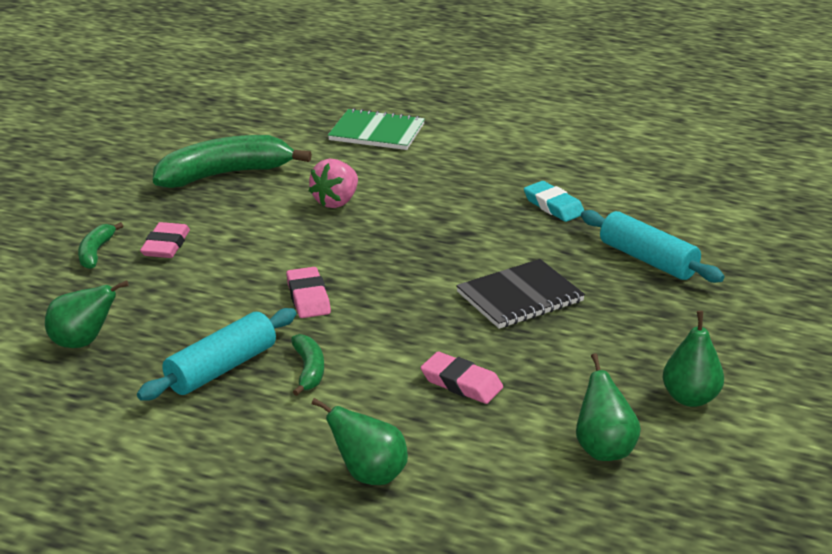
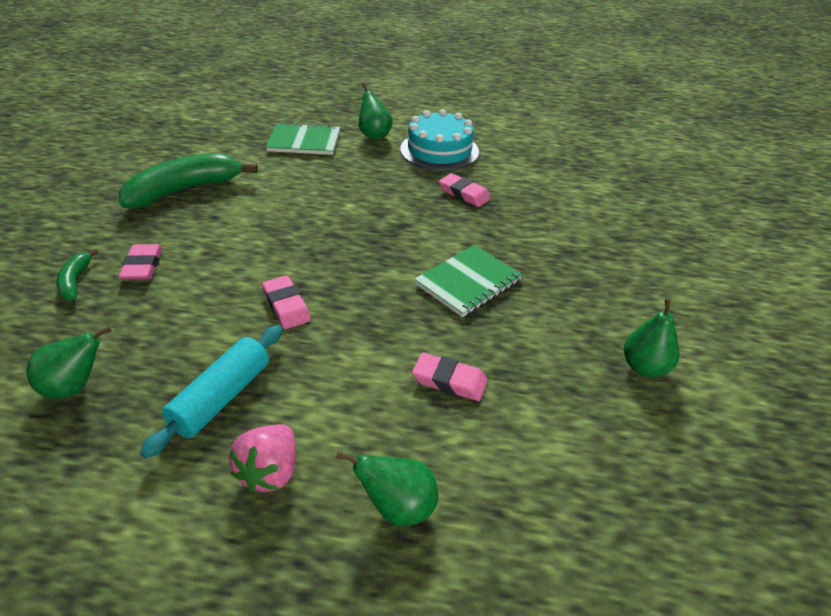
camera: 15 degrees left, 10 degrees up
green banana [291,334,324,396] -> none
pink strawberry [309,159,358,208] -> pink strawberry moved to [229,424,296,493]
black notebook [456,259,585,329] -> green notebook [414,245,522,317]
turquoise eraser [524,181,584,222] -> pink eraser [439,173,491,207]
green pear [576,353,641,461] -> green pear moved to [359,84,392,140]
turquoise rolling pin [581,210,724,283] -> none
none -> turquoise cake [400,109,479,171]

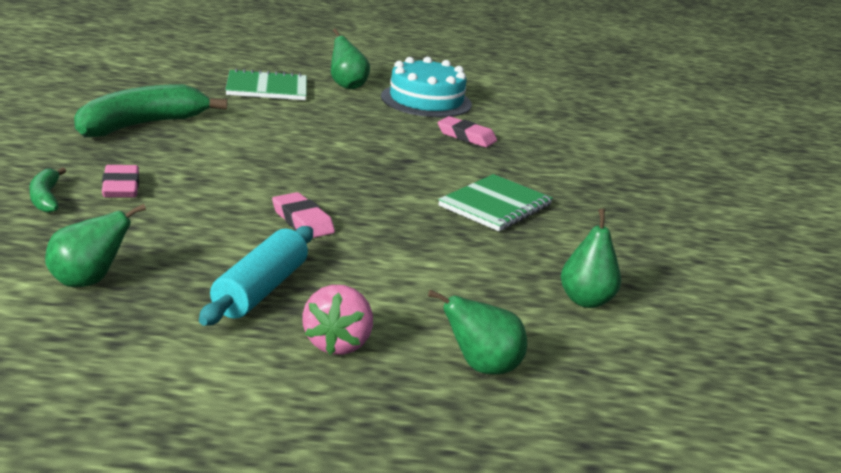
camera: 10 degrees left, 15 degrees down
pink eraser [412,353,488,401] -> none
green pear [624,298,679,377] -> green pear moved to [561,209,621,308]

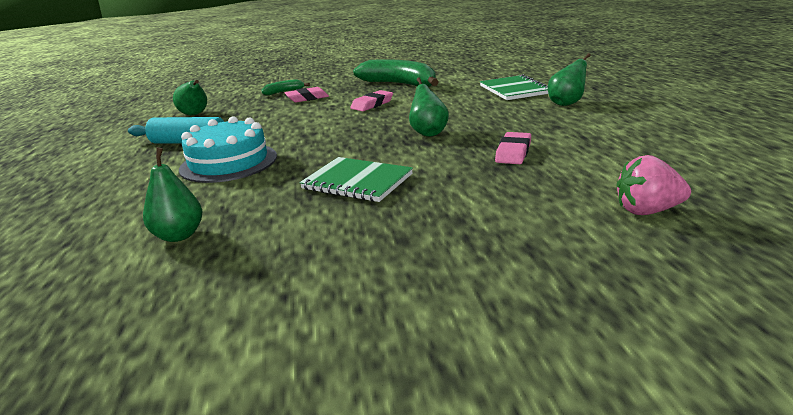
camera: 85 degrees right, 0 degrees up
pink eraser [272,192,335,238] -> pink eraser moved to [350,90,393,111]
pink strawberry [302,285,373,355] -> pink strawberry moved to [617,155,691,215]
turquoise cake [381,57,472,117] -> turquoise cake moved to [179,116,277,183]
green pear [428,290,527,375] -> green pear moved to [409,77,449,137]

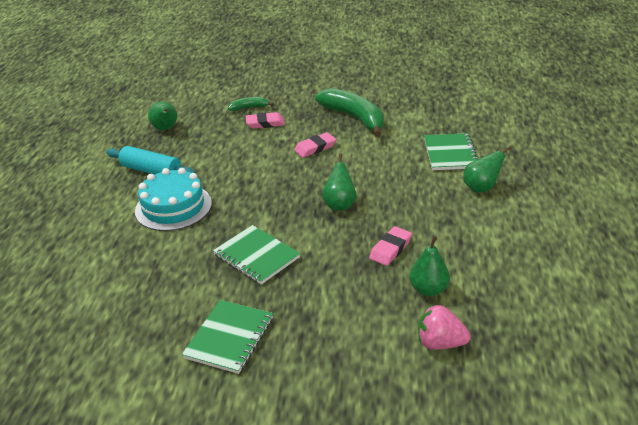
camera: 15 degrees right, 10 degrees up
green pear [143,147,203,242] -> green pear moved to [409,236,450,296]
none -> green notebook [182,300,273,374]

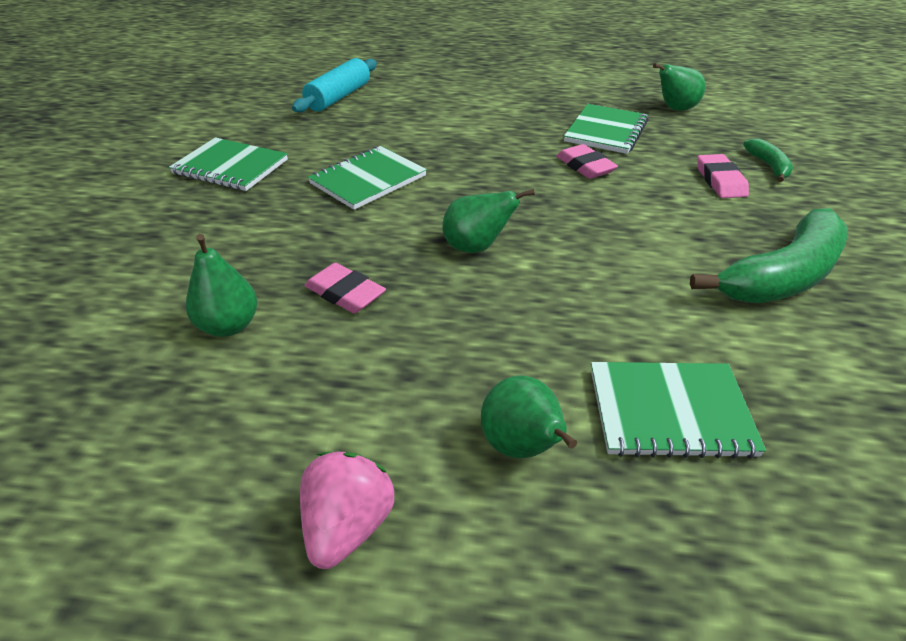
camera: 90 degrees right, 5 degrees up
turquoise rolling pin [106,146,195,175] -> turquoise rolling pin moved to [292,58,377,113]
turquoise cake [135,168,212,231] -> none
pink eraser [294,132,336,158] -> pink eraser moved to [556,144,618,179]
pink strawberry [418,305,471,350] -> pink strawberry moved to [300,452,394,569]
none -> green notebook [564,104,648,154]

